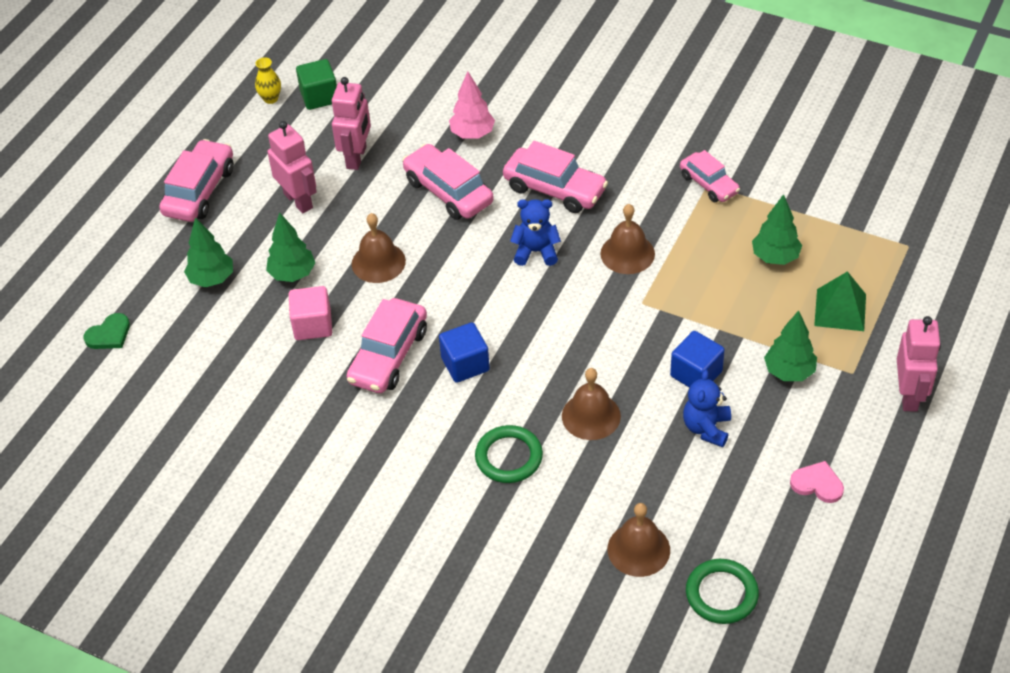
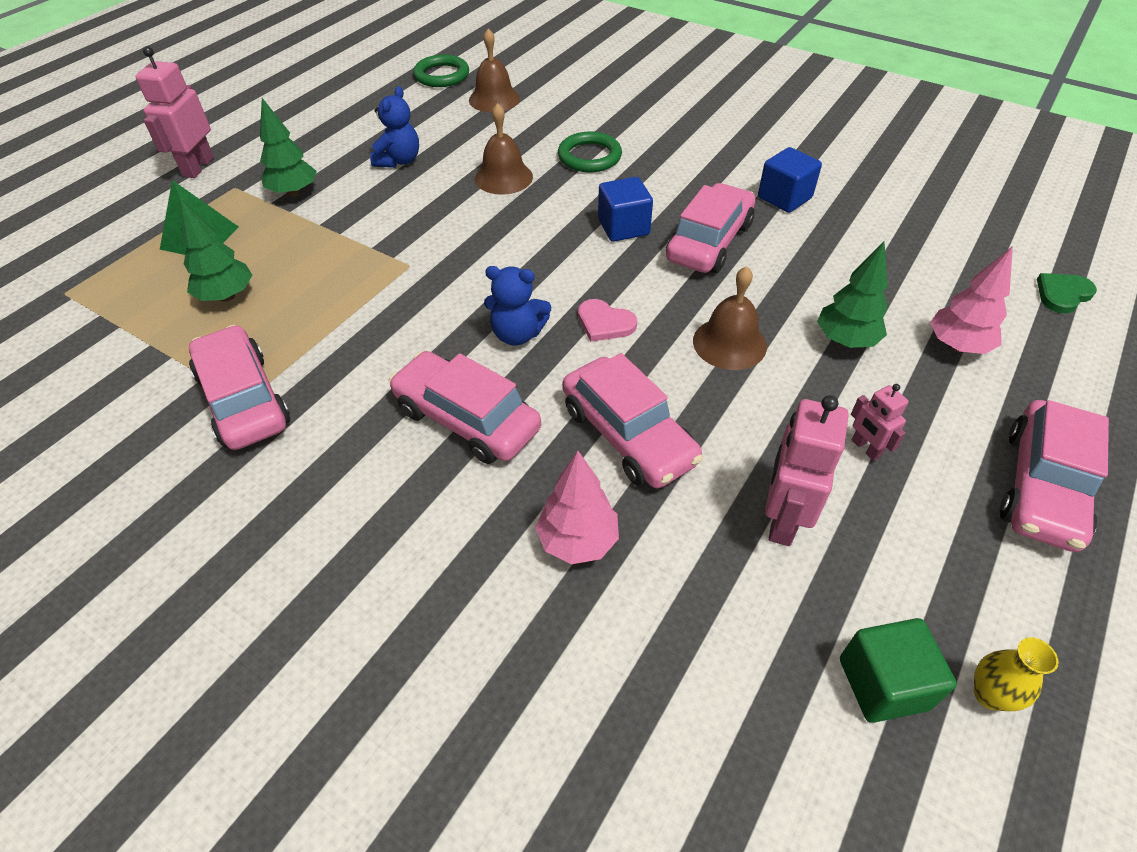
camera: 175 degrees left, 0 degrees up
green tree [184,218,233,287] -> pink tree [930,246,1013,354]
pink robot [268,121,317,213] -> pink robot [851,384,908,461], size x0.55
pink cube [289,286,332,340] -> none
brown bell [600,204,655,274] -> none
blue cube [670,331,725,388] -> blue cube moved to [758,147,822,213]
pink car [680,150,740,202] -> pink car [189,325,290,450], size x1.55
pink heart [790,461,844,503] -> pink heart moved to [578,299,637,342]

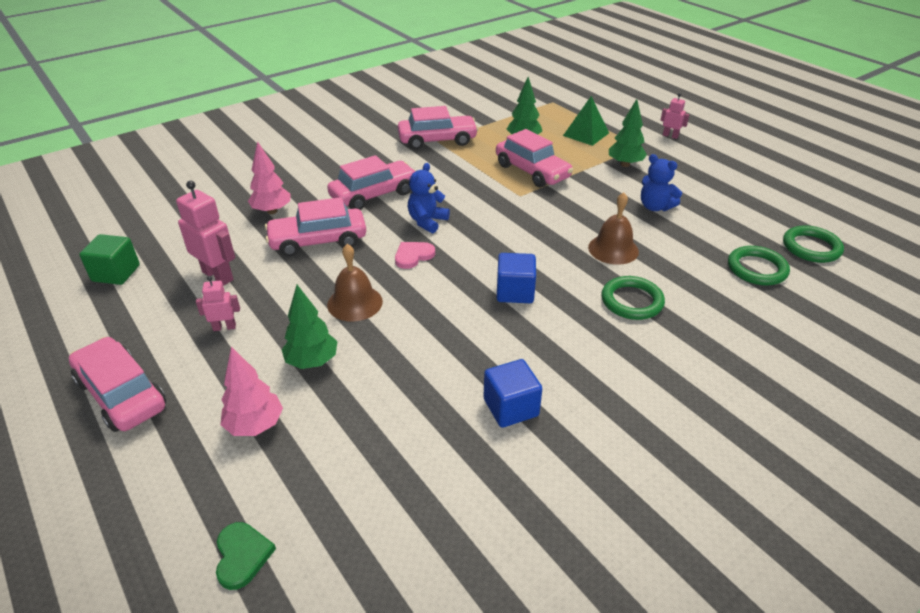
camera: 110 degrees right, 10 degrees down
pink robot [135,46,214,178] -> pink robot [660,93,689,139], size x0.55
brown bell [469,29,520,112] -> green ring [728,246,790,285]
pink car [666,183,755,273] -> pink car moved to [496,129,573,187]
yellow vase [974,637,1059,711] -> none

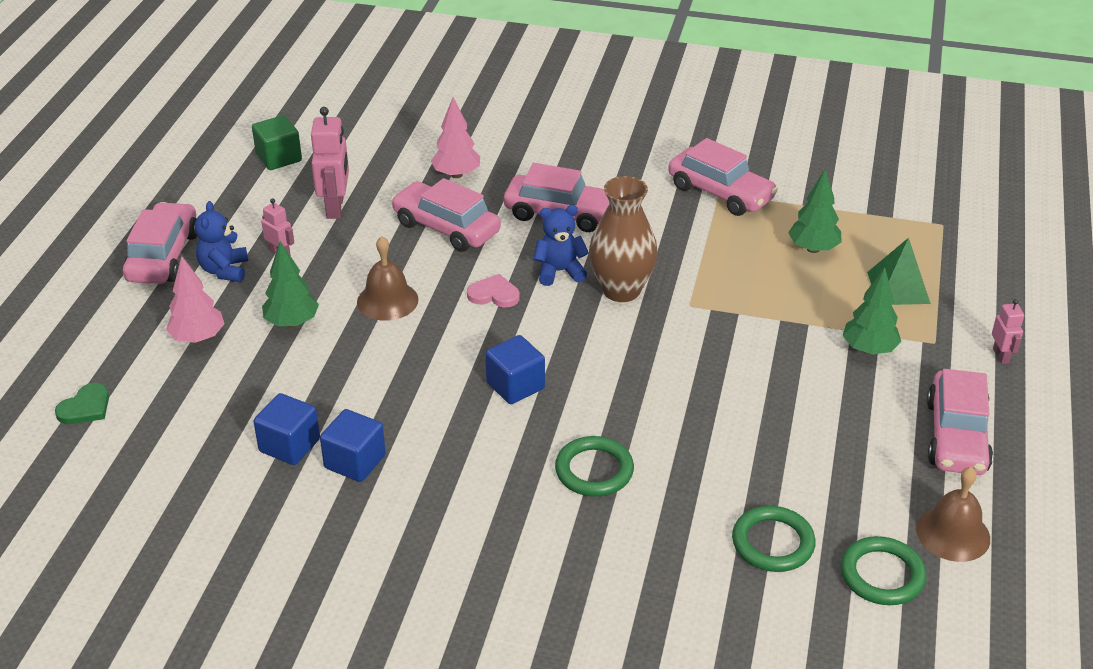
camera: 50 degrees right, 0 degrees up
pink car [496,129,573,187] -> pink car moved to [927,369,993,475]
brown bell [588,192,639,265] -> brown bell moved to [916,467,990,562]
blue teddy bear [641,154,682,211] -> blue teddy bear moved to [195,201,248,282]
none -> blue cube [253,393,320,465]
none -> brown vase [589,176,658,302]

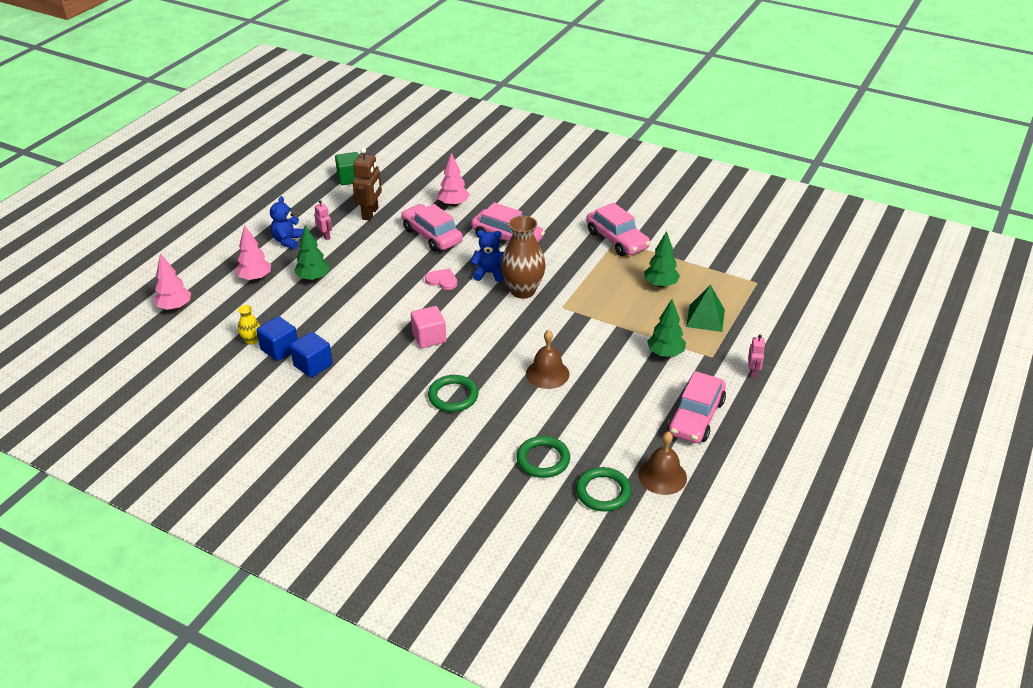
camera: 15 degrees right, 0 degrees up
green heart [55,383,109,424] -> pink tree [154,253,191,310]
pink car [123,202,197,284] -> none
pink robot [311,107,349,219] -> brown robot [353,148,382,221]
brown bell [357,236,418,321] -> brown bell moved to [526,330,569,389]
blue cube [485,335,545,404] -> pink cube [411,306,446,348]
none -> yellow vase [238,305,260,345]

